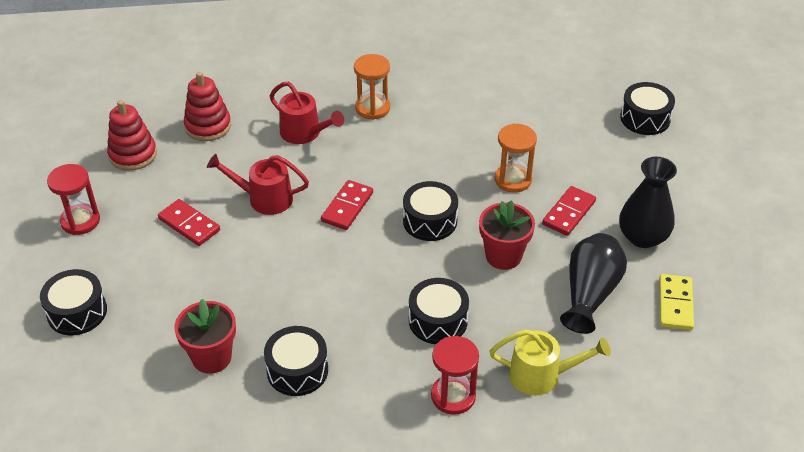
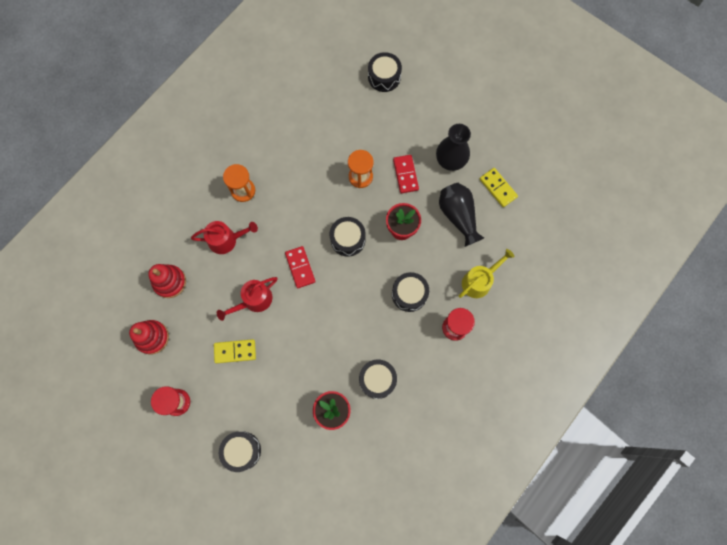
camera: 45 degrees left, 30 degrees up
red domino [158,199,220,246] -> yellow domino [214,339,256,363]

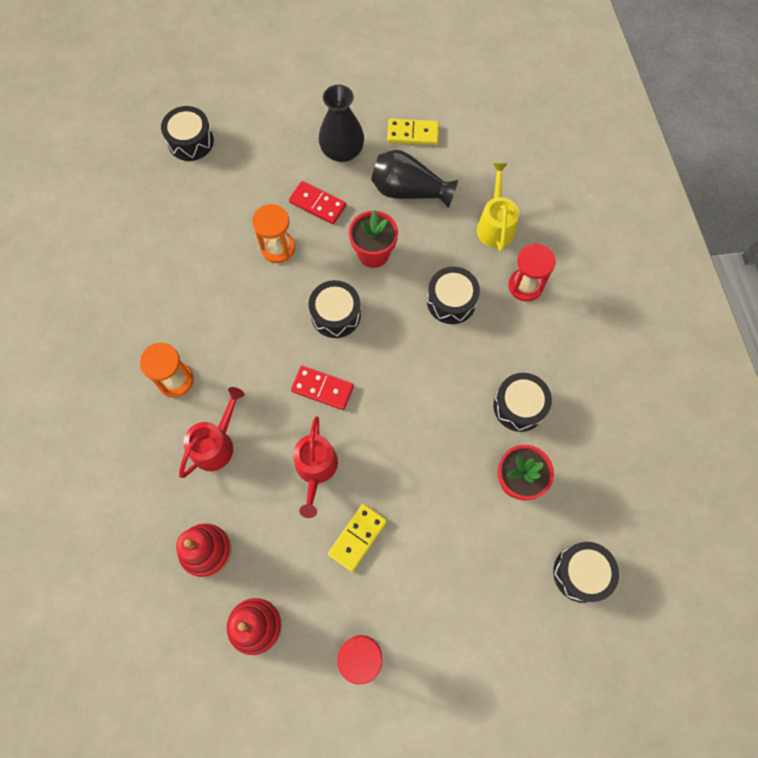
camera: 50 degrees left, 5 degrees down
black drum [219,432,261,472] -> black drum moved to [553,542,619,603]

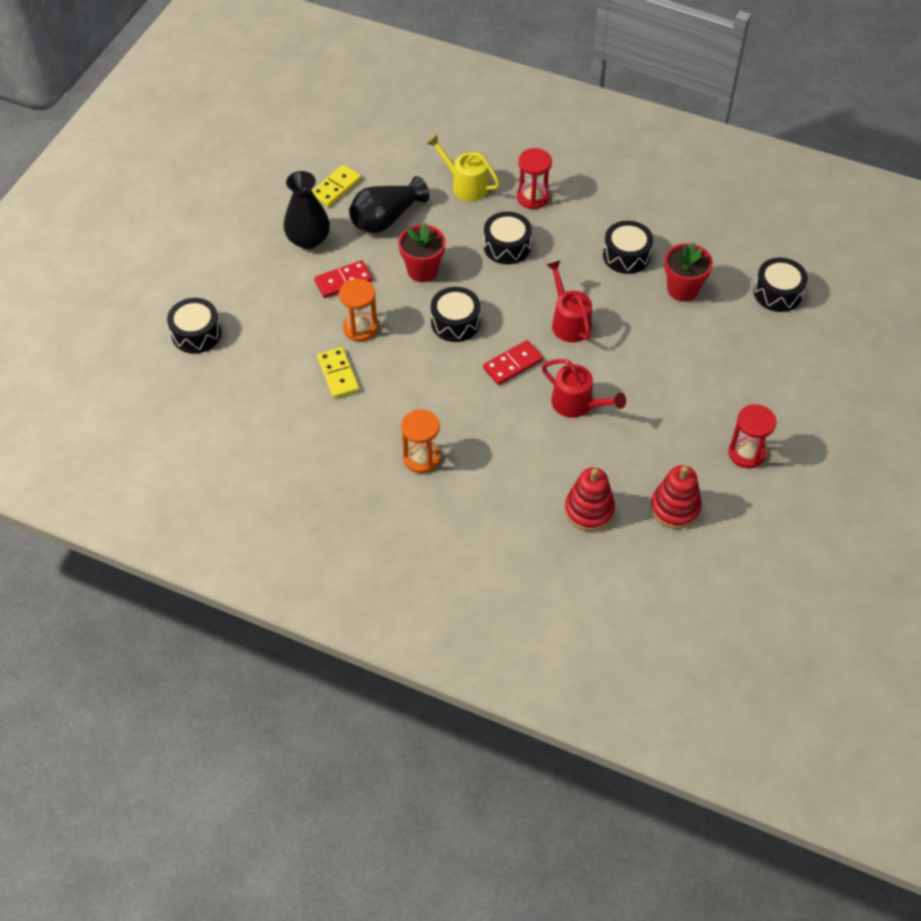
camera: 55 degrees left, 15 degrees down
red watering can [179,387,245,478] -> red watering can moved to [546,260,592,342]
yellow domino [328,504,387,572] -> yellow domino moved to [317,347,360,398]

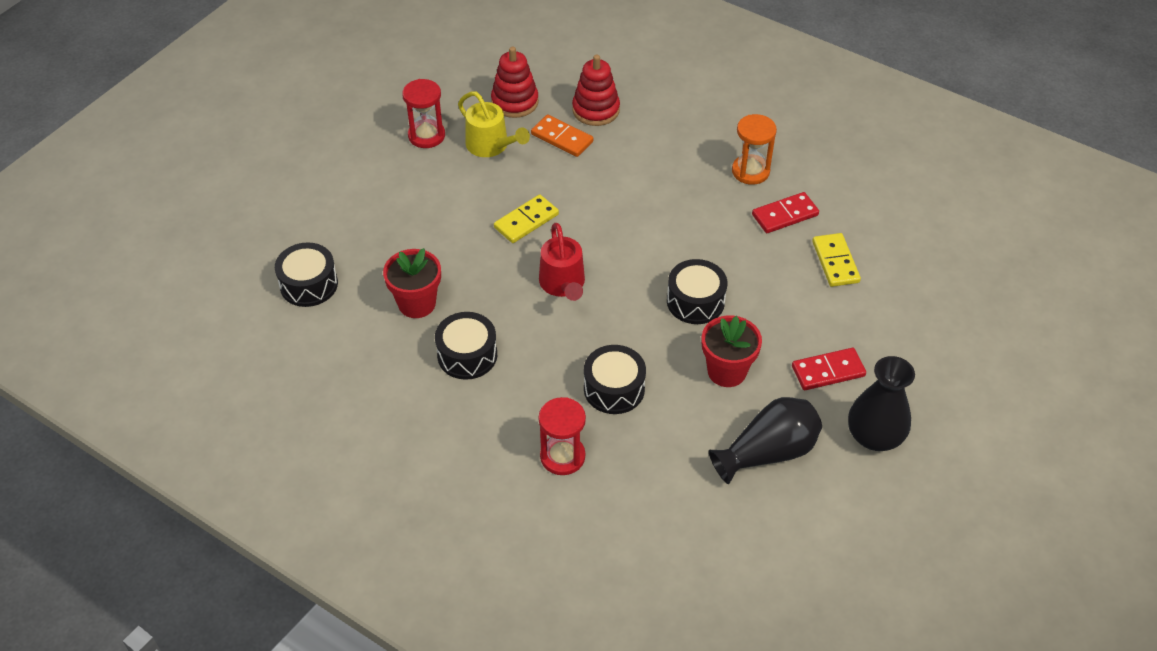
camera: 170 degrees left, 5 degrees down
black drum [167,298,221,354] -> none
yellow domino [312,165,361,207] -> yellow domino moved to [494,194,559,243]
orange hourglass [339,279,378,341] -> none
yellow watering can [426,135,500,201] -> yellow watering can moved to [458,91,530,157]
red domino [483,340,543,385] -> red domino moved to [752,192,819,233]
red watering can [542,359,626,418] -> none
none -> orange domino [531,115,593,157]

